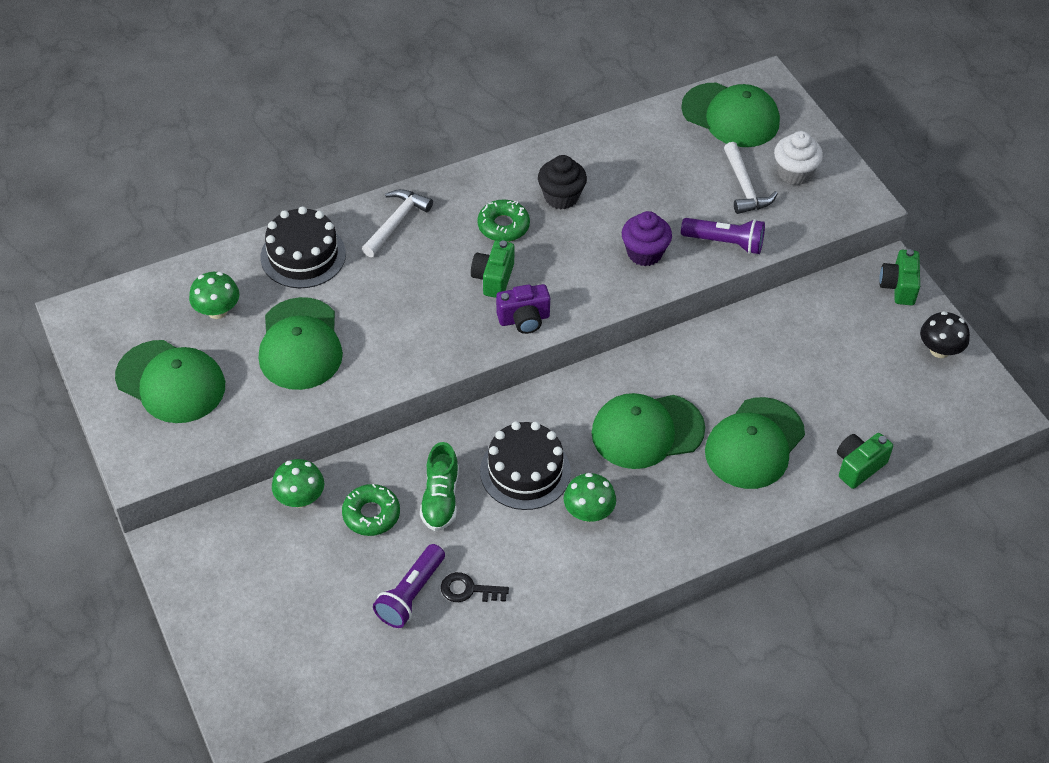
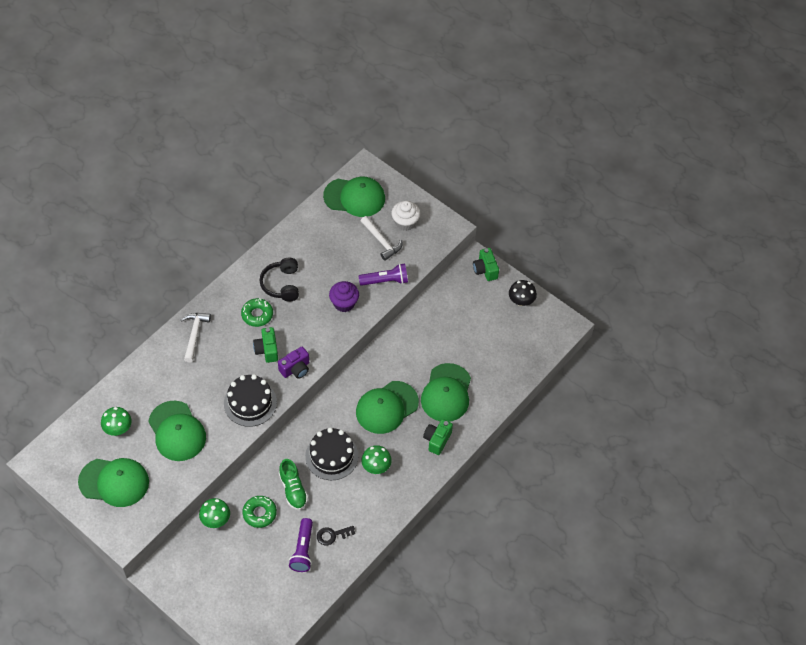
camera: 25 degrees left, 5 degrees up
black cake [261,206,346,288] -> black cake moved to [224,374,277,427]
black cupcake [538,155,587,209] -> black headphones [259,258,299,301]
green camera [837,433,893,489] -> green camera moved to [423,419,453,455]

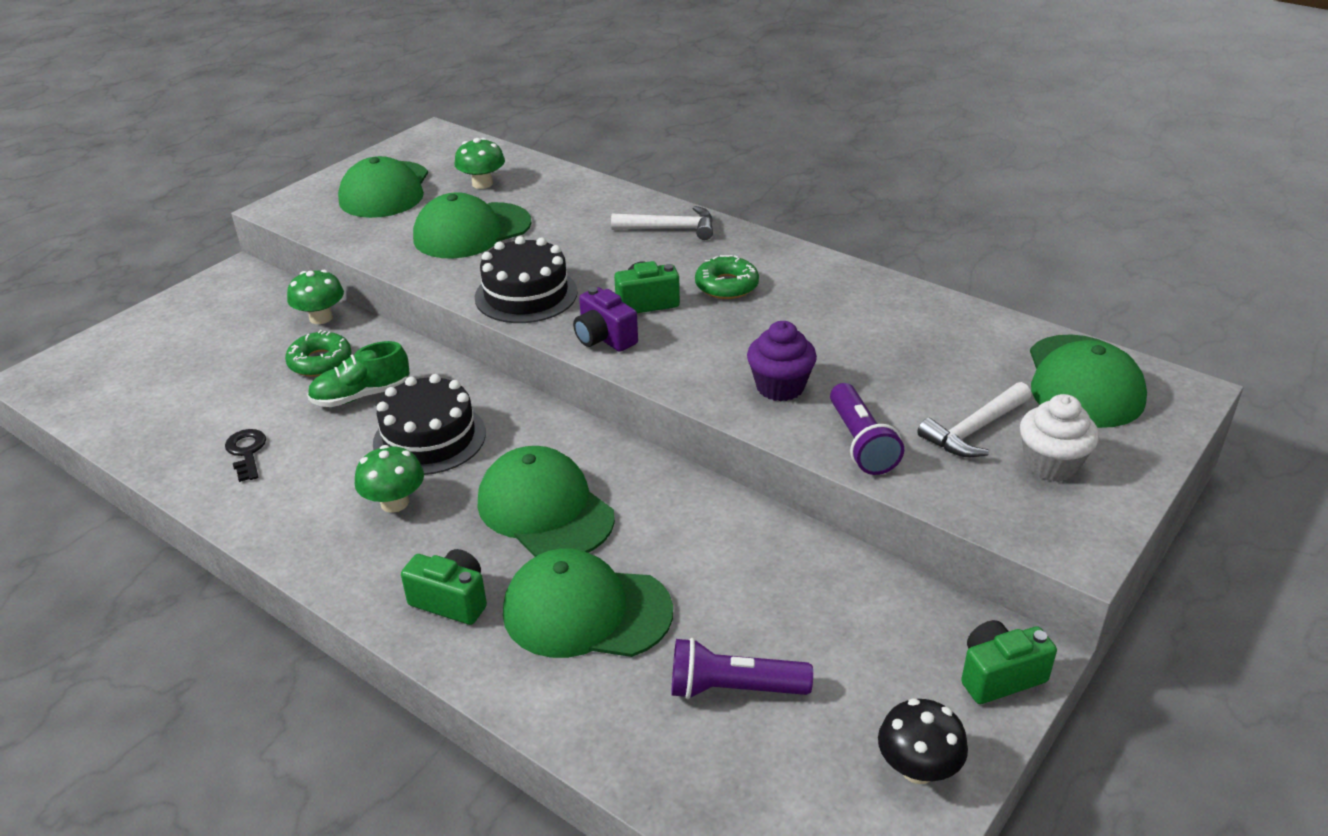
camera: 90 degrees right, 20 degrees down
black headphones [259,258,299,301] -> none
purple flashlight [289,518,313,572] -> purple flashlight moved to [672,638,813,699]

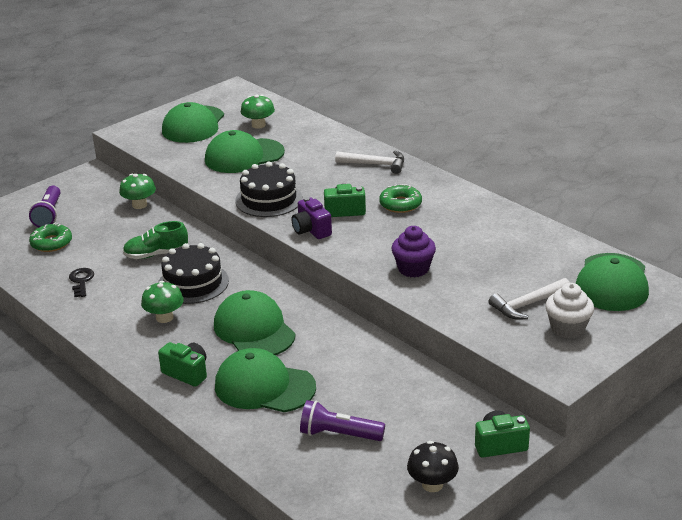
camera: 10 degrees right, 5 degrees down
green donut [285,330,352,377] -> green donut moved to [29,223,72,252]
purple flashlight [830,383,904,475] -> purple flashlight moved to [29,186,61,227]

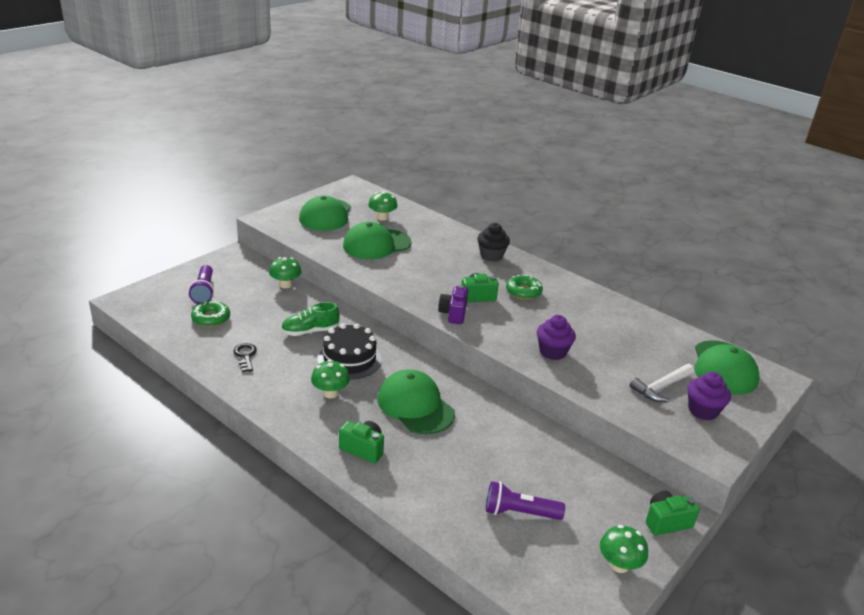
camera: 10 degrees left, 0 degrees up
green cap [215,348,316,412] -> none
black cake [235,162,303,217] -> none
purple camera [291,197,332,239] -> purple camera turned 45 degrees clockwise [438,285,468,324]
white hammer [335,151,404,174] -> black cupcake [477,223,510,262]
black mushroom [407,441,459,492] -> green mushroom [600,525,648,573]
white cupcake [545,283,594,339] -> purple cupcake [687,372,731,420]

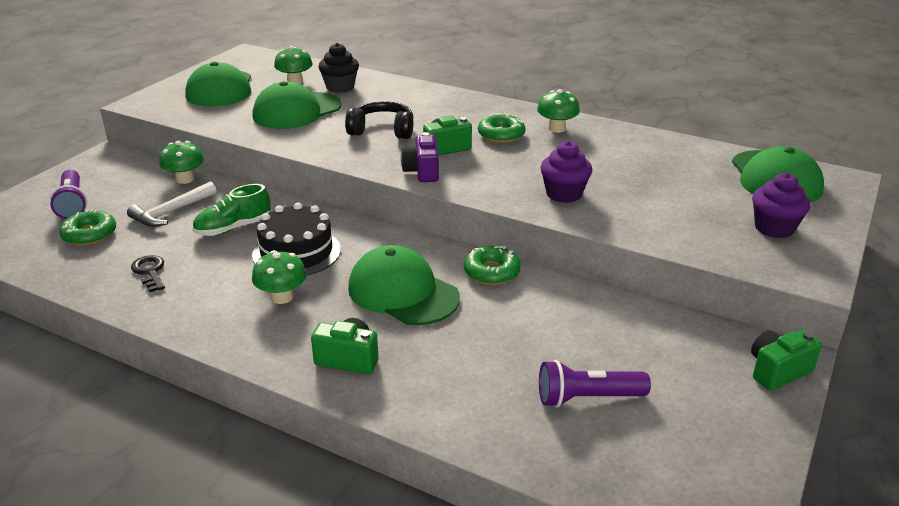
camera: 10 degrees left, 0 degrees up
black cupcake [477,223,510,262] -> black cupcake moved to [319,43,359,93]
green mushroom [600,525,648,573] -> green mushroom moved to [537,89,580,133]
white hammer [629,364,694,402] -> white hammer moved to [127,182,216,227]
none -> black headphones [345,101,413,139]
none -> green donut [464,246,521,285]

